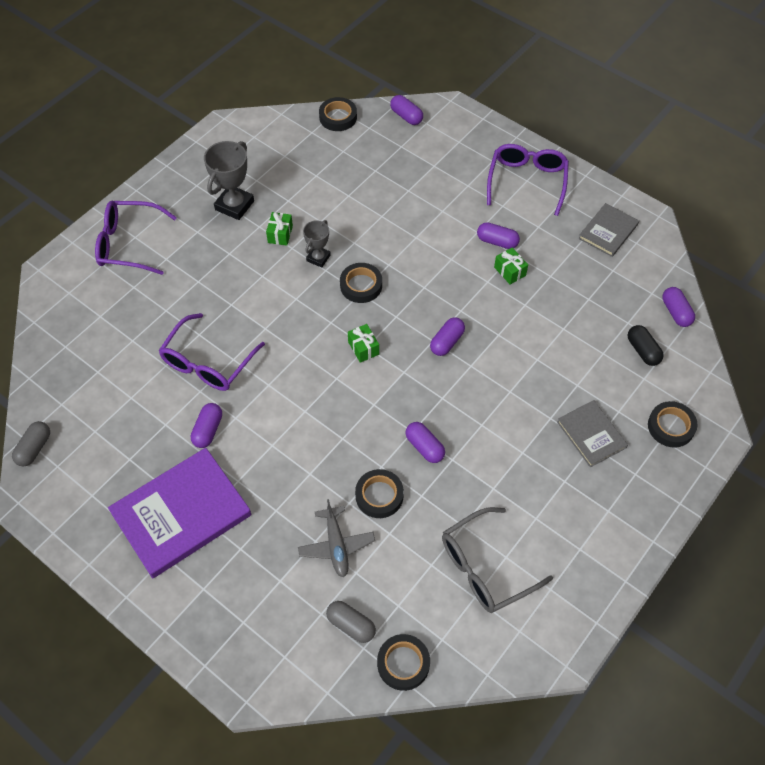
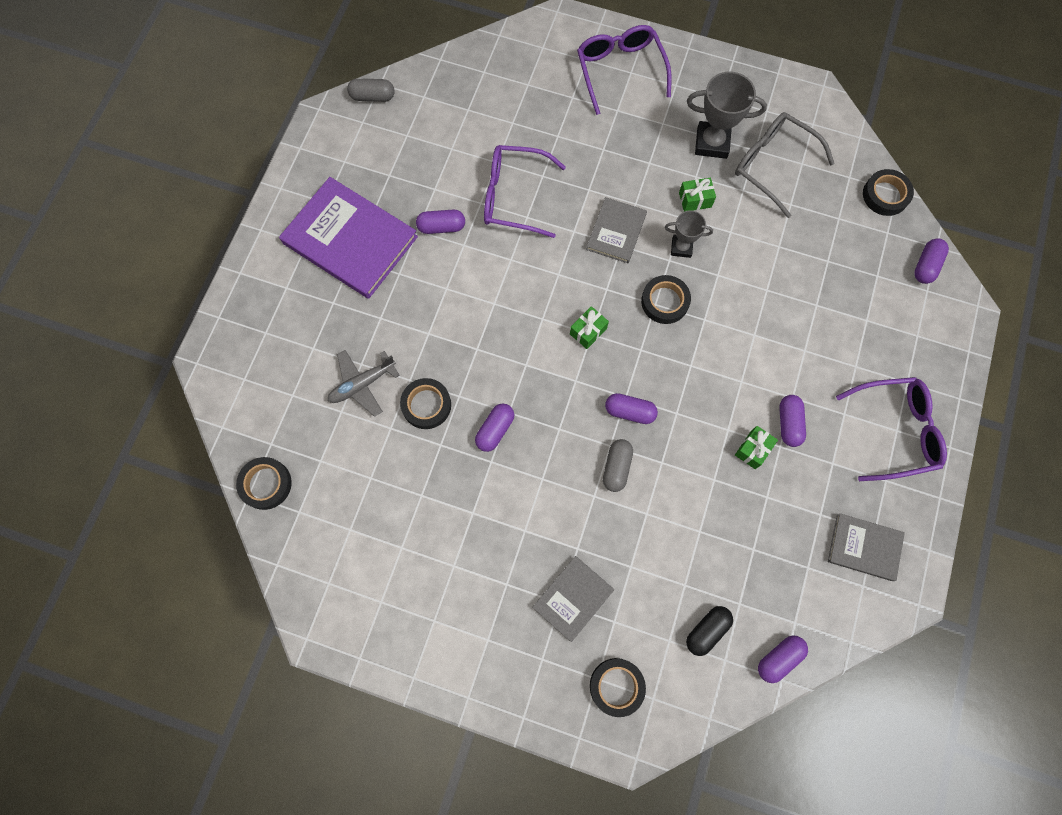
camera: 70 degrees right, 15 degrees up
grey capsule [326,601,376,643] -> grey capsule moved to [603,439,633,492]
grey glasses [442,507,553,613] -> grey glasses moved to [735,112,835,218]
none -> grey book [586,197,647,263]

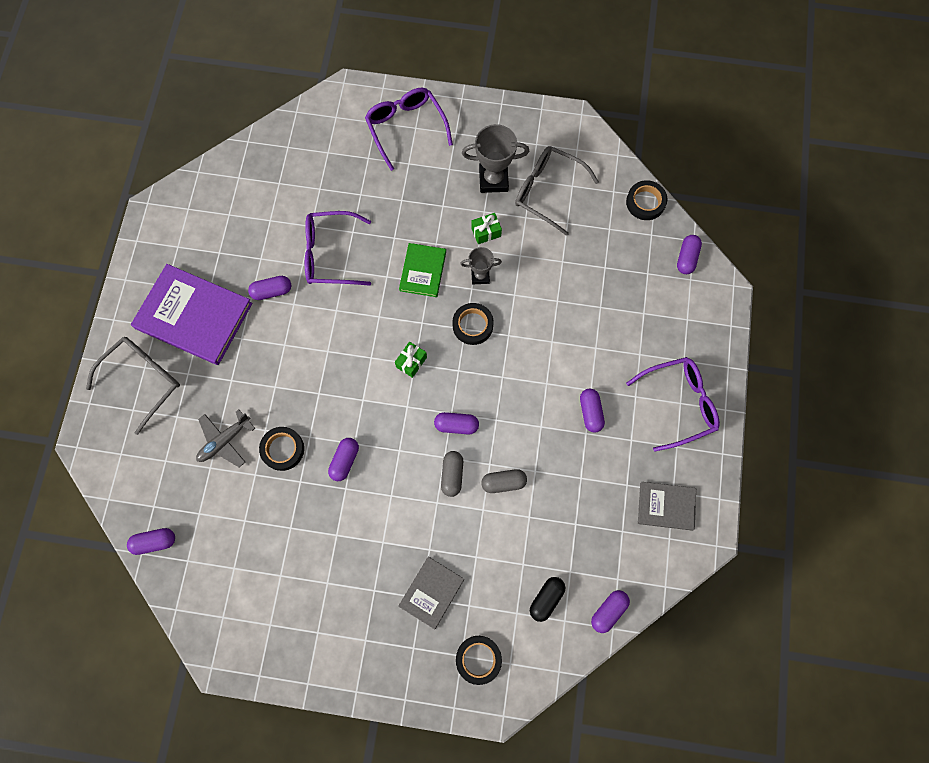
camera: 10 degrees left, 0 degrees up
black tape [236,457,292,510] -> purple capsule [127,528,175,555]
grey capsule [347,78,395,102] -> grey capsule moved to [481,469,527,493]
grey book [586,197,647,263] -> green book [399,243,446,297]
green gift [735,426,778,469] -> none
none -> grey glasses [86,337,180,435]

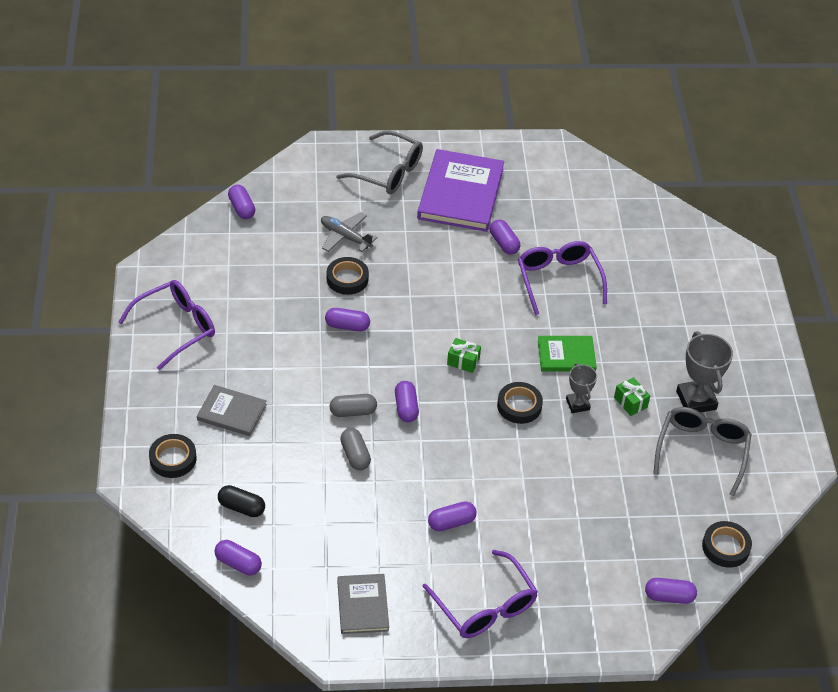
camera: 75 degrees right, 25 degrees down
purple glasses [365,88,453,171] -> purple glasses moved to [118,280,215,370]

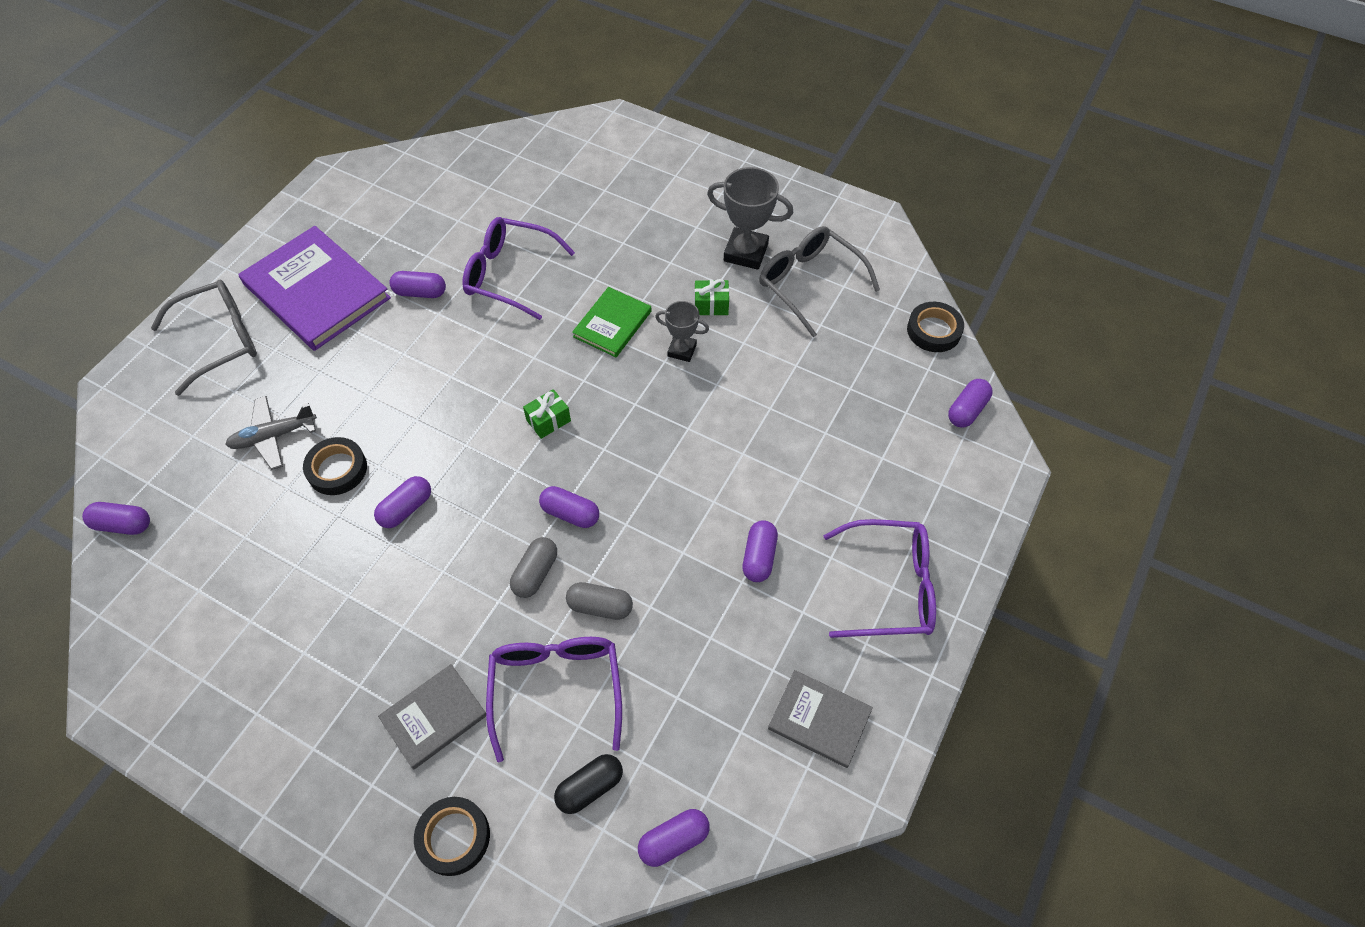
camera: 55 degrees left, 10 degrees up
purple glasses [118,280,215,370] -> purple glasses moved to [486,637,622,762]
black tape [497,382,543,424] -> none

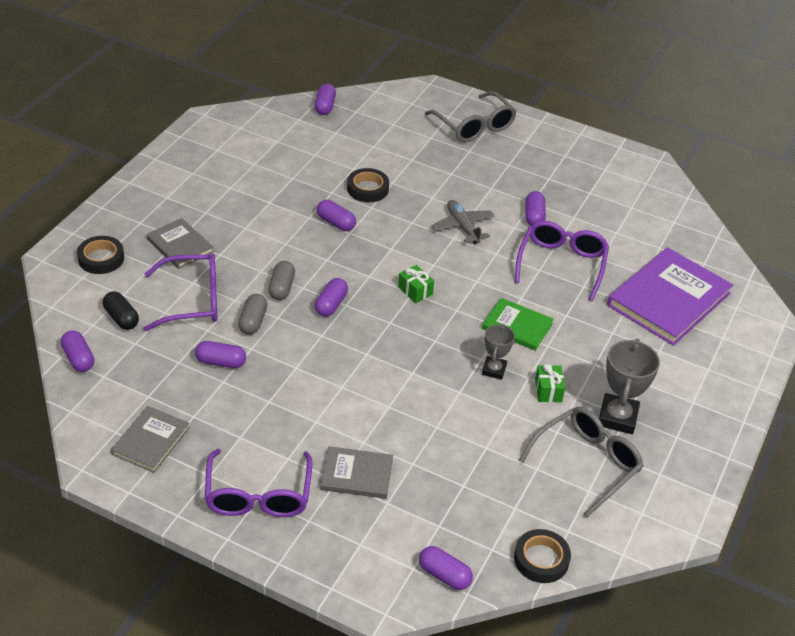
camera: 85 degrees right, 15 degrees down
grey plane [225,396,317,470] -> grey plane moved to [431,200,495,244]
purple book [238,226,391,351] -> purple book moved to [607,247,733,346]
grey capsule [510,537,557,598] -> grey capsule turned 75 degrees clockwise [268,261,295,300]
purple capsule [743,520,778,582] -> purple capsule moved to [195,341,246,368]
none -> grey book [320,446,393,499]

